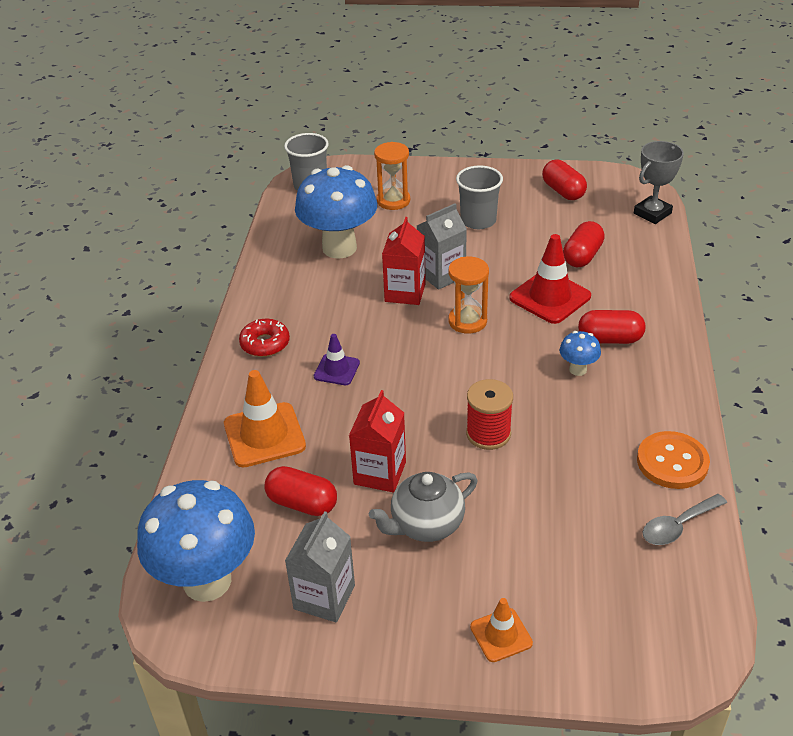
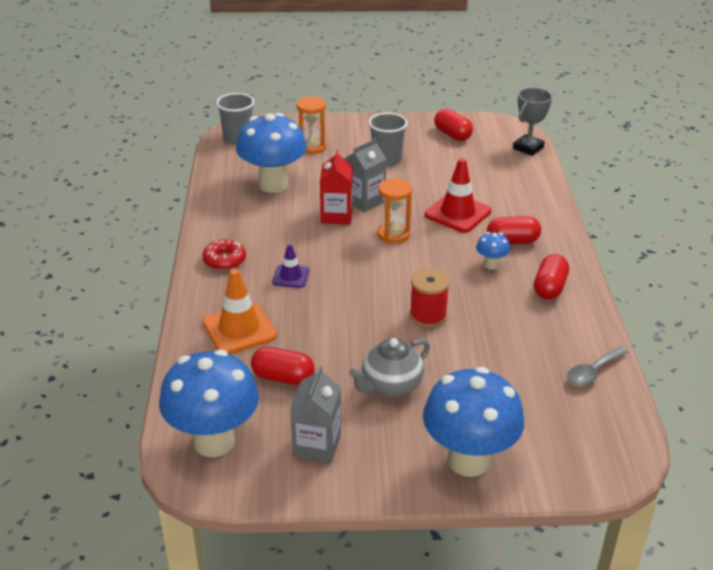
camera: 10 degrees left, 5 degrees down
red carton [349,390,406,493] -> none
orange traffic cone [470,598,533,662] -> blue mushroom [423,367,524,477]
red capsule [563,221,605,267] -> red capsule moved to [534,254,569,300]
orange button [637,431,710,489] -> none

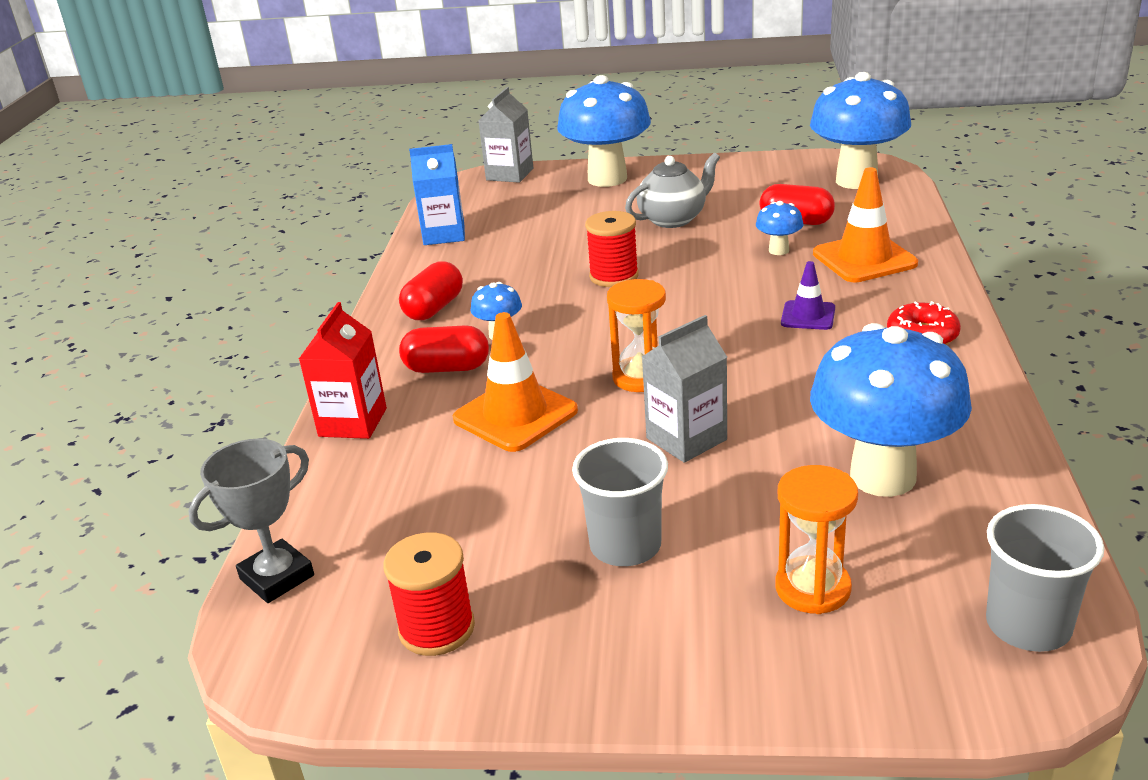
camera: 170 degrees left, 5 degrees down
grey carton [290,366,341,463] -> grey carton moved to [478,87,533,183]
red carton [320,150,353,225] -> red carton moved to [299,302,387,439]
red traffic cone [425,158,491,233] -> orange traffic cone [453,312,578,452]
red capsule [434,109,473,141] -> red spool [383,532,475,656]
grey spoon [567,346,629,386] -> blue carton [409,144,465,245]
none -> blue mushroom [756,201,804,255]

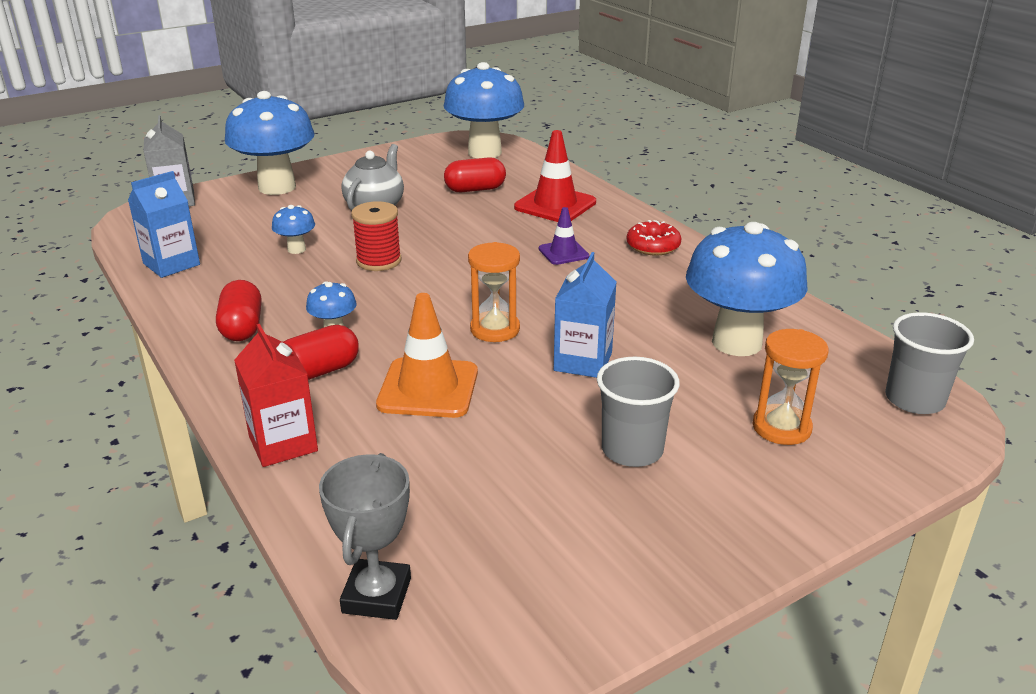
camera: 40 degrees left, 0 degrees up
red spool [383,532,475,656] -> none
grey carton [642,315,727,463] -> blue carton [554,252,616,378]
blue mushroom [756,201,804,255] -> blue mushroom moved to [272,205,315,254]
orange traffic cone [813,167,918,282] -> red traffic cone [514,130,596,222]

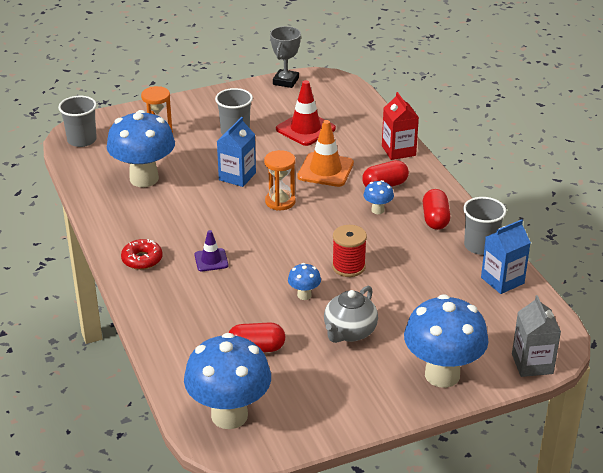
camera: 170 degrees left, 5 degrees up
blue mushroom [272,205,315,254] -> blue mushroom moved to [288,263,321,300]
grey trophy [319,453,411,620] -> grey trophy moved to [270,26,301,88]
red traffic cone [514,130,596,222] -> red traffic cone moved to [276,80,336,146]
none -> grey cup [463,197,506,255]

